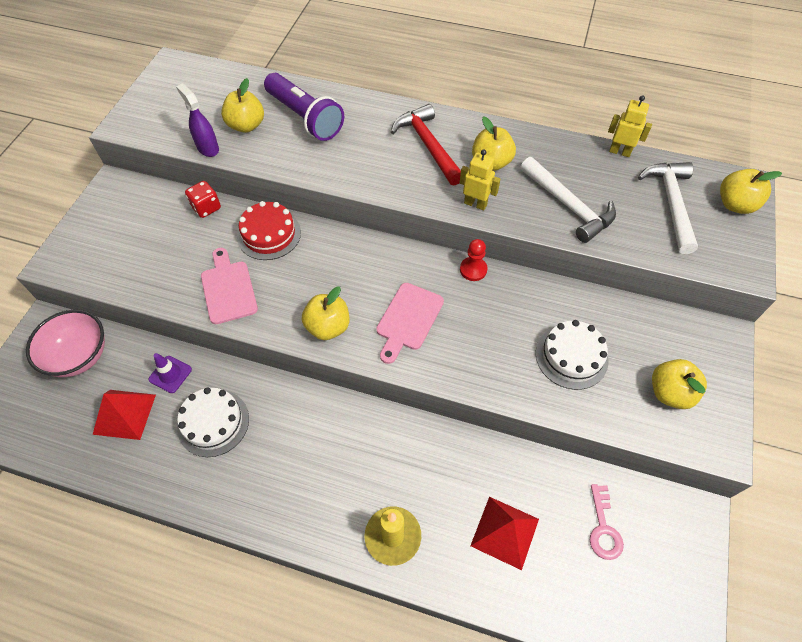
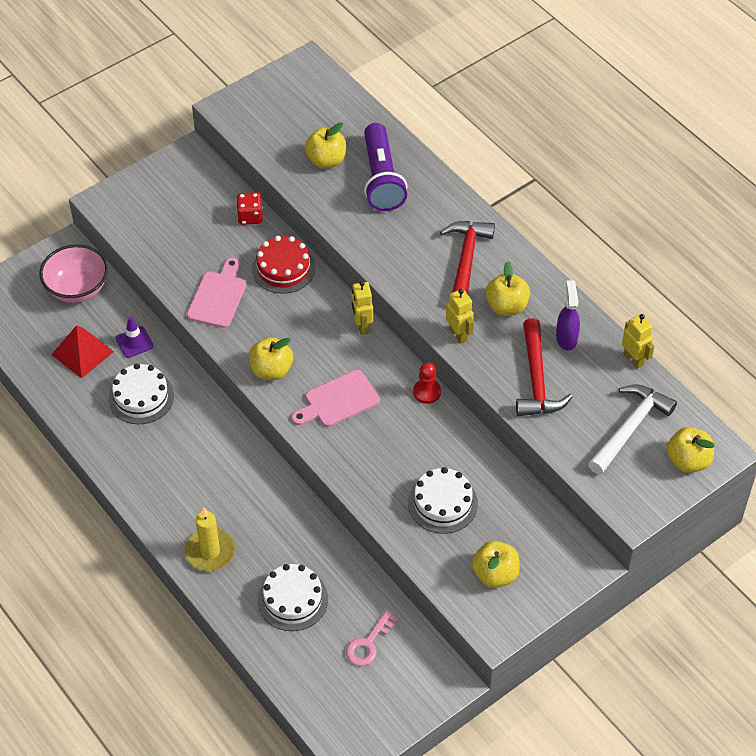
camera: 35 degrees right, 5 degrees down
purple spray bottle [176,83,219,157] -> purple spray bottle moved to [556,280,580,351]
red pyramid [470,497,539,570] -> white cake [258,564,328,631]
white hammer [521,157,616,243] -> red hammer [516,318,572,416]
none -> yellow robot [351,281,373,335]

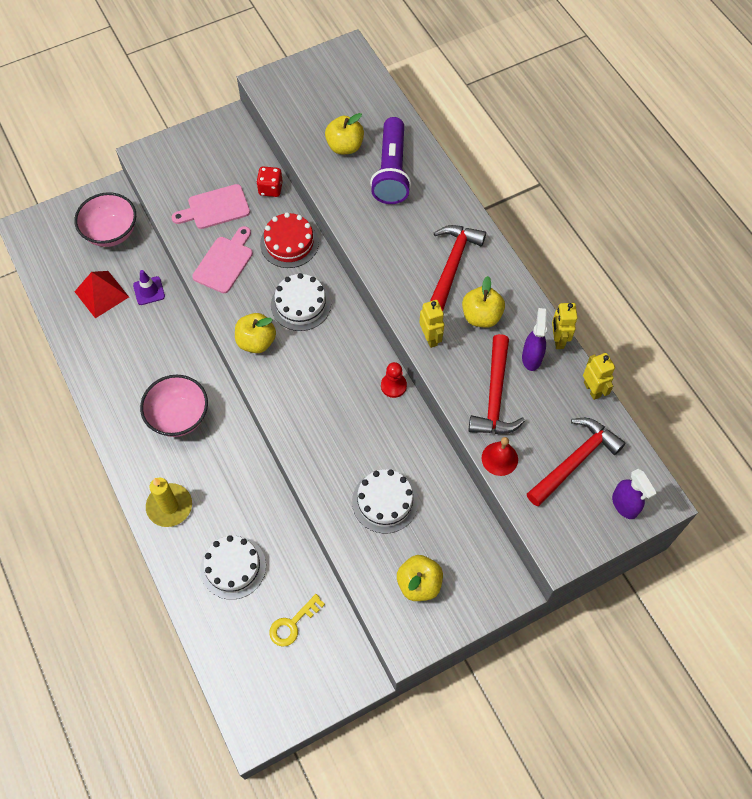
camera: 10 degrees right, 10 degrees up
white cake [109,363,174,424] -> white cake moved to [271,273,331,331]
pink cutting board [291,370,380,427] -> pink cutting board moved to [172,184,250,229]
pink key [346,610,398,666] -> yellow key [269,594,325,647]
yellow robot [351,281,373,335] -> yellow robot moved to [552,303,577,349]
white hammer [588,384,677,475] -> red hammer [527,418,626,506]
yellow apple [666,427,714,473] -> purple spray bottle [612,469,657,519]
none -> pink bowl [140,375,208,437]
none -> red bell [482,437,518,476]

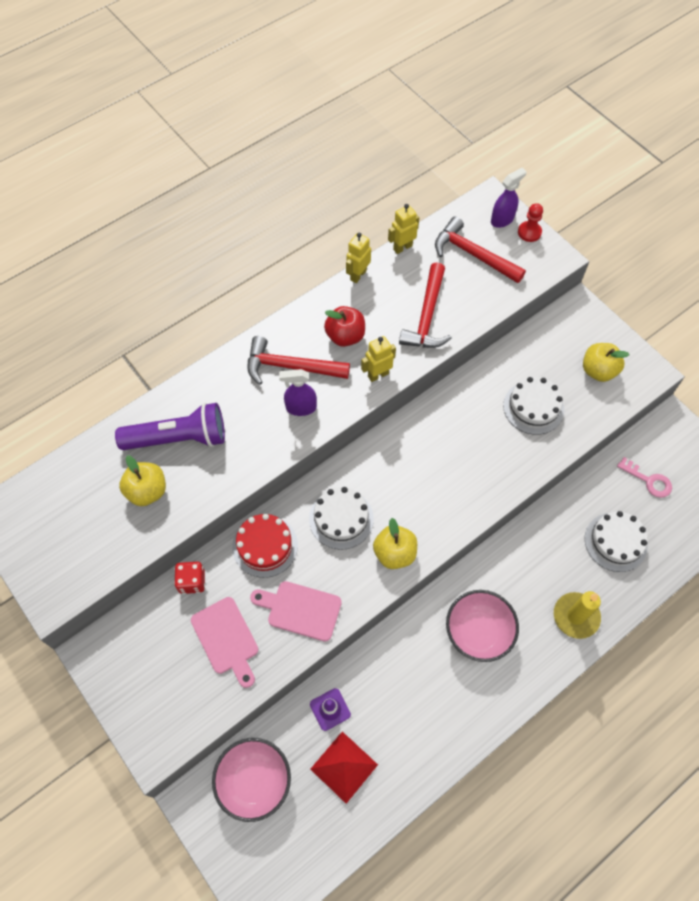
camera: 100 degrees left, 0 degrees up
yellow key [269,594,325,647] -> pink key [617,457,672,498]
red pawn [381,362,407,398] -> red pawn moved to [518,203,543,242]
yellow apple [462,276,505,328] -> red apple [324,306,365,347]
red hammer [468,334,525,434] -> red hammer turned 105 degrees clockwise [399,262,452,348]
red bell [482,437,518,476] -> none
purple spray bottle [522,308,547,371] -> purple spray bottle moved to [279,369,317,416]
yellow robot [552,303,577,349] -> yellow robot turned 135 degrees clockwise [346,233,371,283]

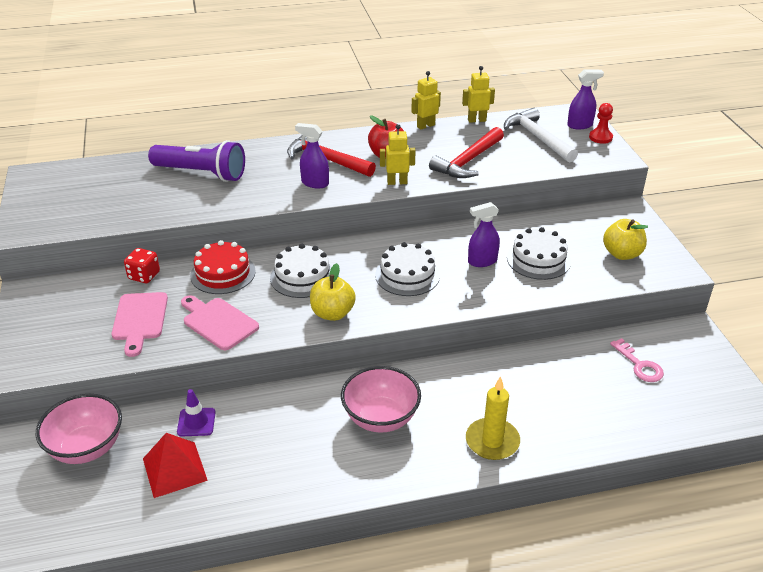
camera: 25 degrees right, 25 degrees down
yellow apple [119,455,166,506] -> none
red hammer [435,216,526,283] -> white hammer [504,108,578,163]
white cake [585,511,648,572] -> white cake moved to [375,242,440,296]
none -> purple spray bottle [468,202,500,267]

